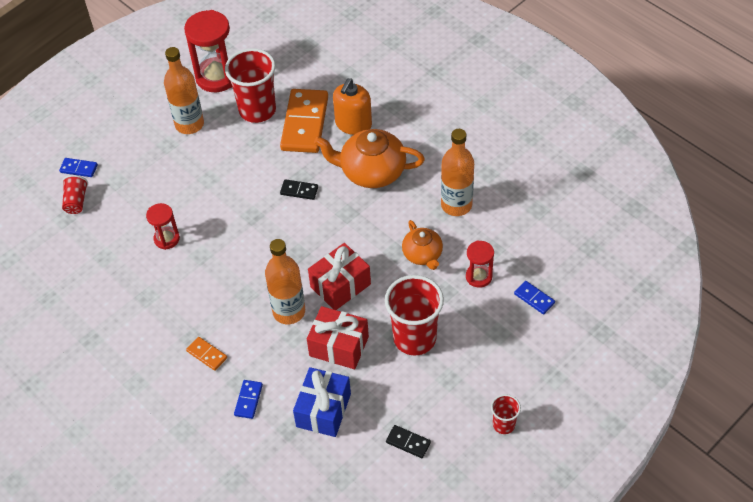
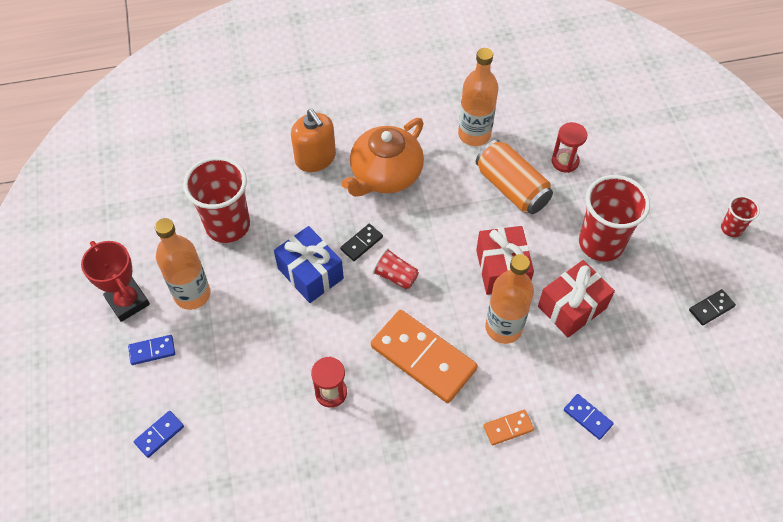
camera: 60 degrees left, 5 degrees up
red cup [62,175,88,214] -> red cup moved to [372,248,419,290]
red hourglass [184,10,232,92] -> none
orange domino [280,89,328,153] -> orange domino moved to [371,310,478,403]
blue gift [293,367,351,437] -> blue gift moved to [274,226,344,303]
orange teapot [402,220,443,270] -> orange can [476,140,553,214]
blue domino [514,281,555,314] -> blue domino moved to [128,335,175,365]
none -> red trophy [81,241,150,322]

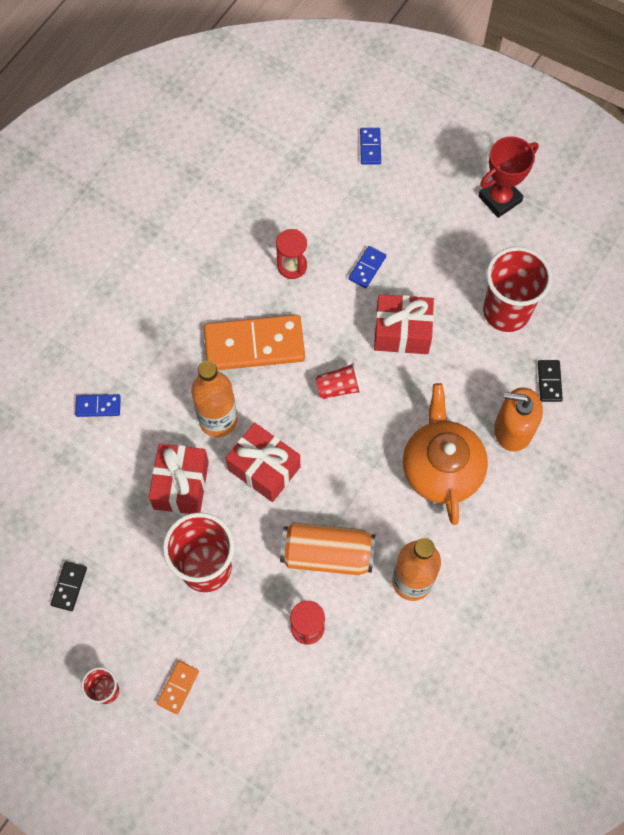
camera: 135 degrees right, 10 degrees up
red trophy [81,241,150,322] -> red trophy turned 45 degrees counterclockwise [478,136,539,218]
blue domino [128,335,175,365] -> blue domino moved to [348,246,386,288]
orange bottle [155,218,211,310] -> none
blue gift [274,226,344,303] -> red gift [374,294,434,354]
black domino [340,224,383,261] -> black domino moved to [538,360,563,402]
orange domino [483,410,534,446] -> orange domino moved to [157,661,199,714]

